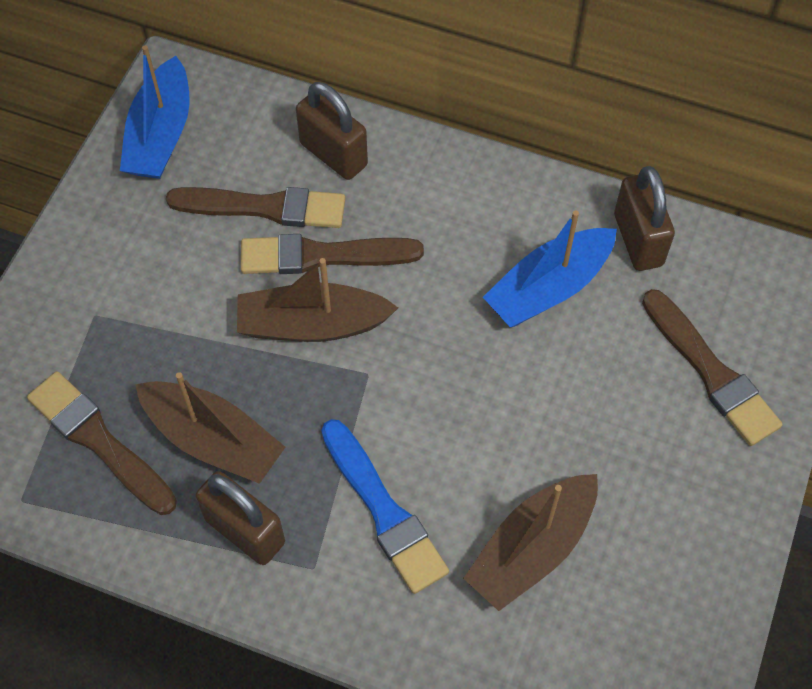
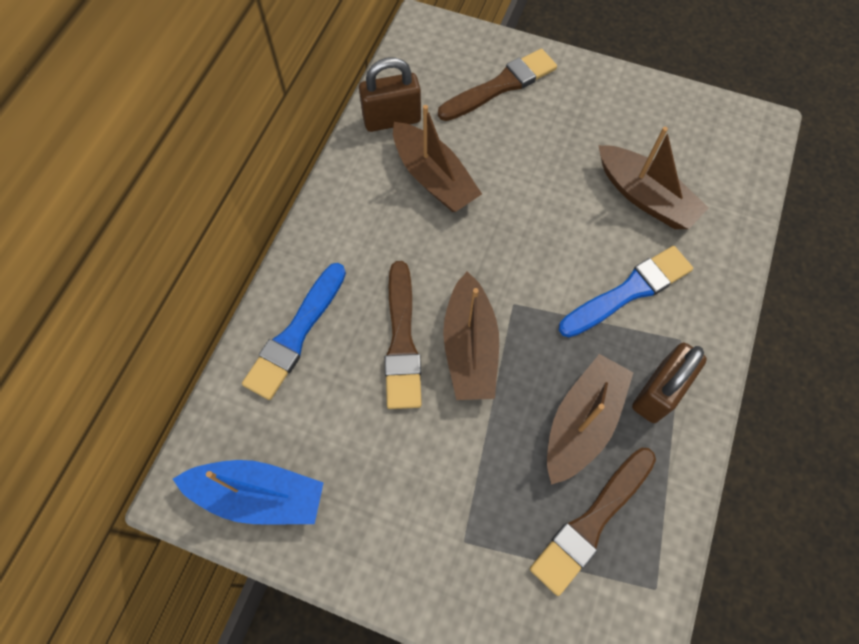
camera: 90 degrees left, 5 degrees up
brown brush [166,187,345,228] -> none
brown padlock [296,82,368,180] -> blue brush [242,263,346,400]
blue boat [483,210,617,327] -> brown boat [393,105,482,212]

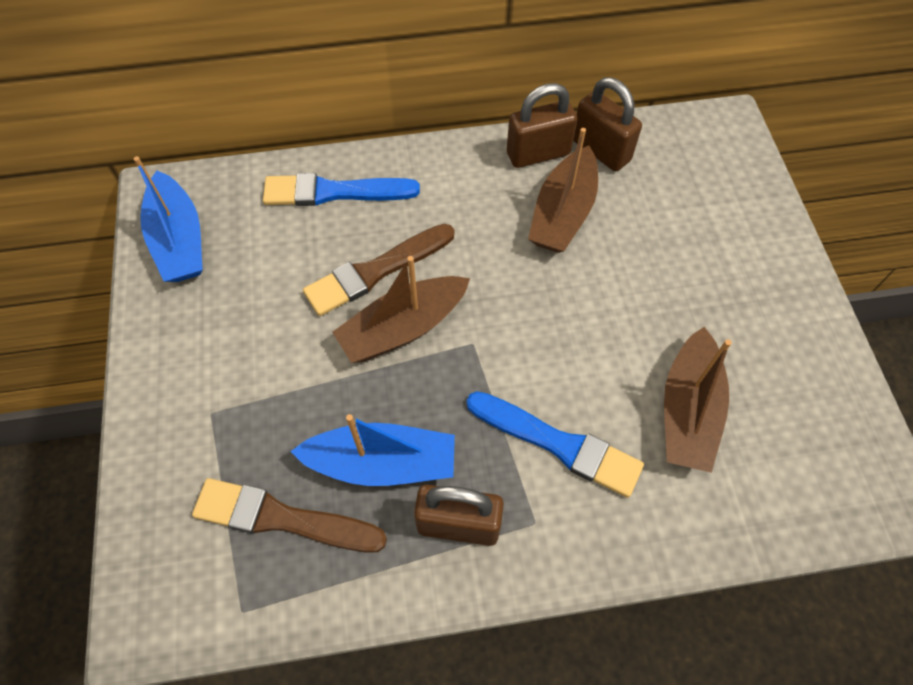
camera: 60 degrees right, 5 degrees down
brown brush [438,49,557,121] -> none
brown boat [547,354,634,485] -> blue boat [290,414,455,486]
none -> brown padlock [507,83,577,168]

